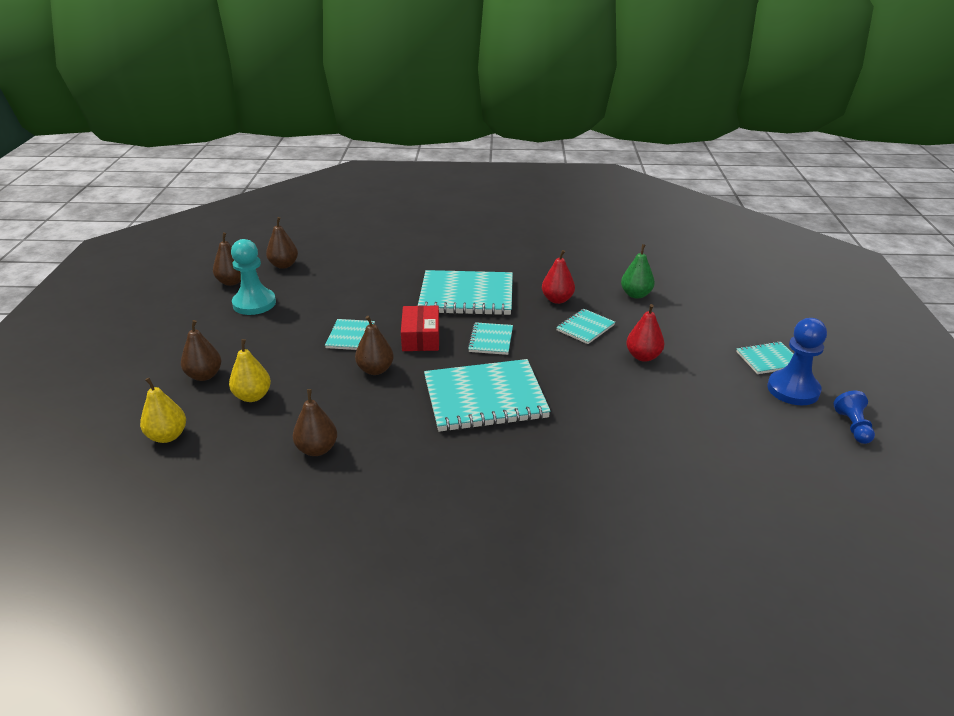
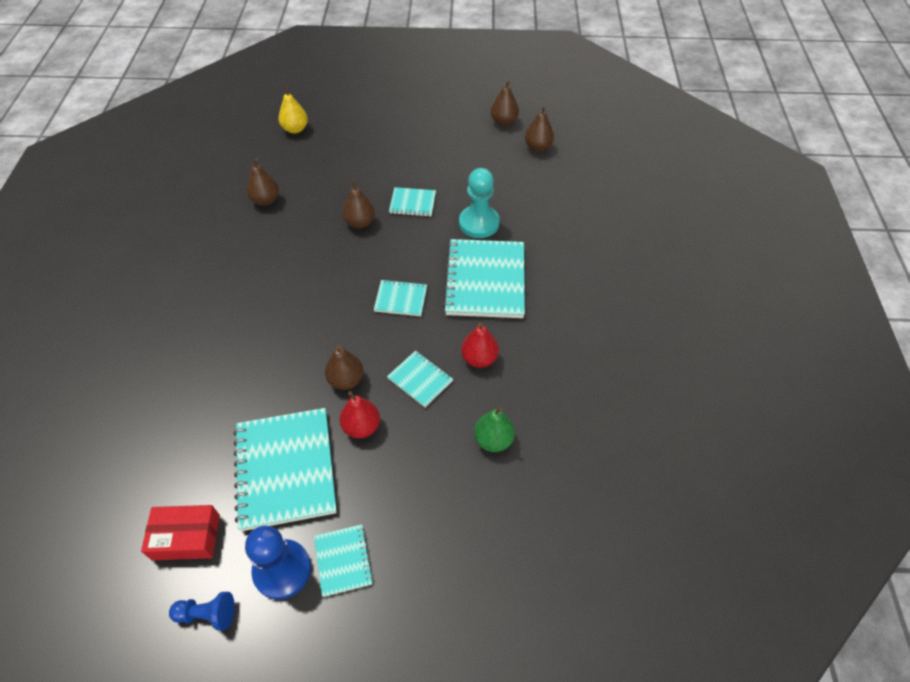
camera: 90 degrees right, 20 degrees up
brown pear [181,320,221,381] -> brown pear moved to [325,345,364,390]
yellow pear [229,339,271,402] -> none
turquoise pawn [231,239,276,315] -> turquoise pawn moved to [459,168,500,238]
red box [401,305,439,351] -> red box moved to [141,505,220,560]
turquoise notebook [424,359,551,432] -> turquoise notebook moved to [234,408,337,531]

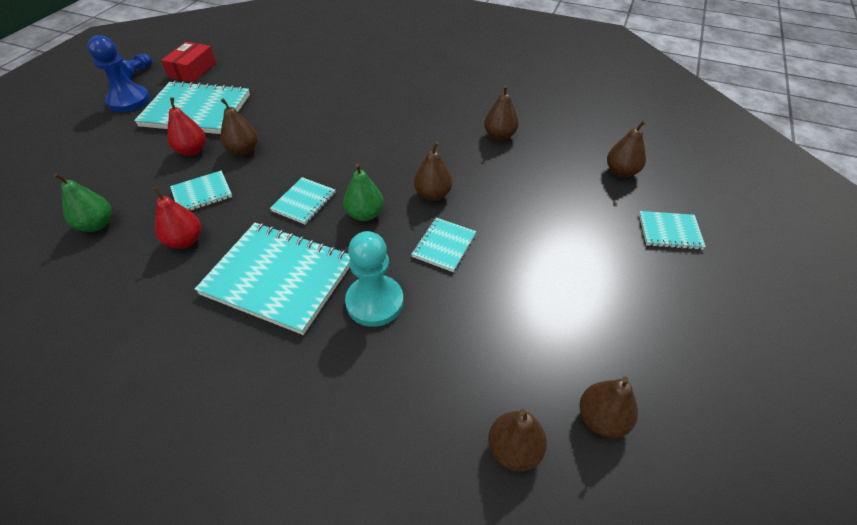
camera: 110 degrees right, 5 degrees down
yellow pear [278,86,308,133] -> brown pear [607,120,646,178]
turquoise notebook [314,524,373,597] -> turquoise notebook moved to [639,211,706,250]
none -> green pear [343,163,384,221]

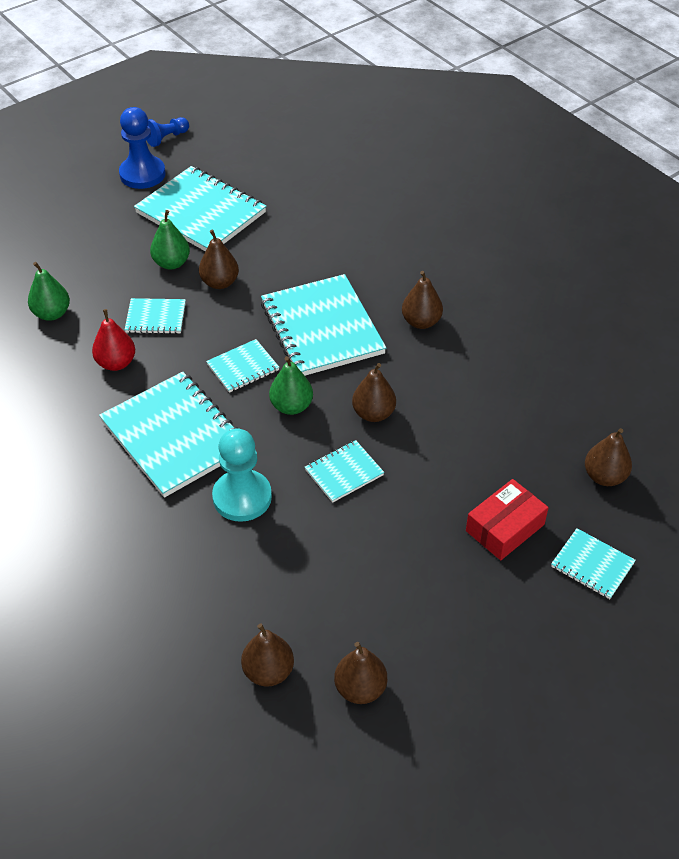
camera: 30 degrees right, 0 degrees up
red box [161,42,216,82] -> red box moved to [466,479,549,560]
red pear [167,97,206,156] -> green pear [150,210,190,269]
brown pear [484,85,519,141] -> brown pear moved to [402,271,443,329]
none -> turquoise notebook [261,274,386,376]

